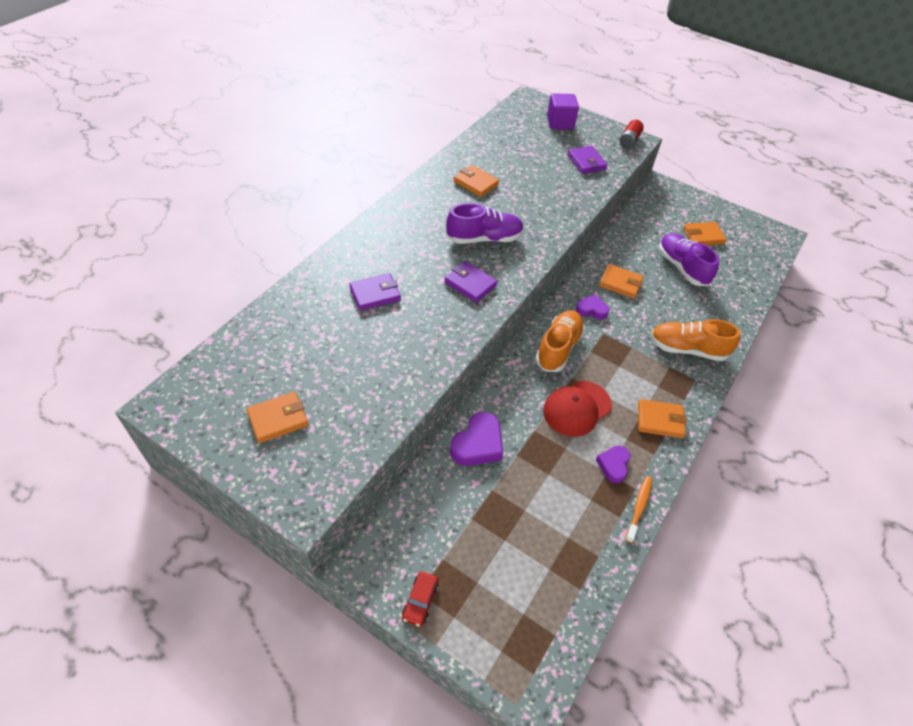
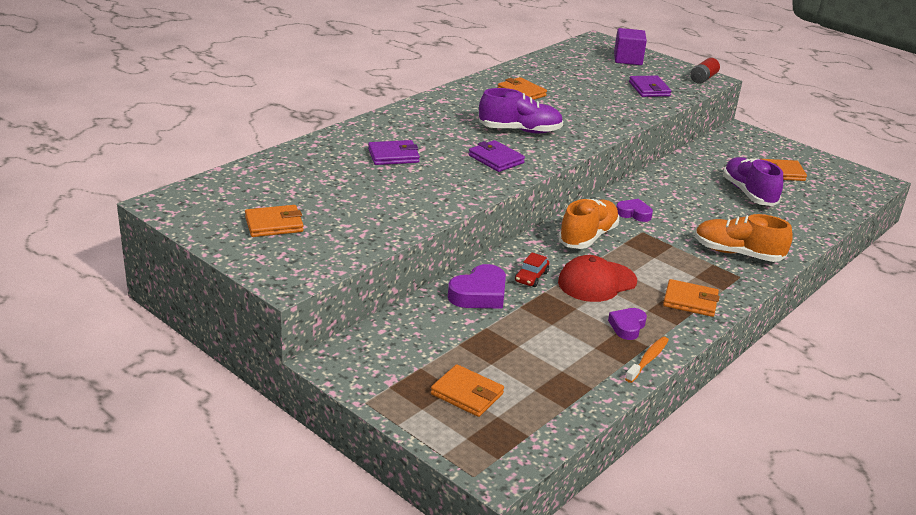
camera: 10 degrees right, 20 degrees down
red car [402,571,439,626] -> red car moved to [515,253,549,287]
orange wallet [599,264,644,299] -> orange wallet moved to [431,364,504,417]

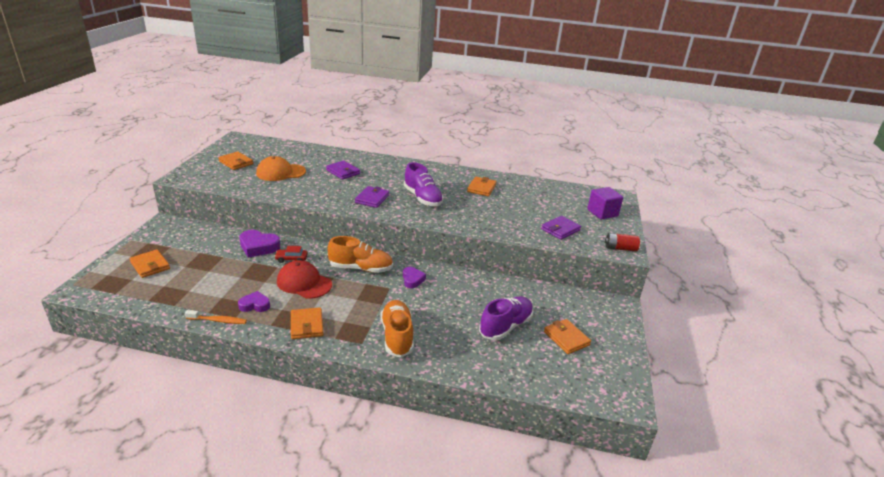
camera: 60 degrees right, 0 degrees up
orange wallet [431,364,504,417] -> orange wallet turned 45 degrees counterclockwise [130,249,170,278]
none -> orange cap [256,156,306,181]

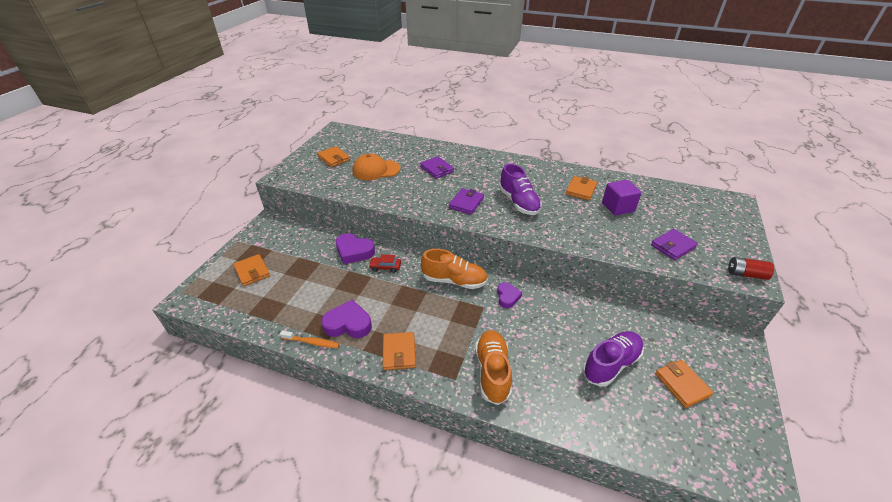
camera: 10 degrees right, 10 degrees up
purple heart [238,291,270,312] -> purple heart [321,300,372,338], size x1.58
red cap [277,260,332,299] -> none
purple cube [587,187,623,220] -> purple cube moved to [602,180,642,216]

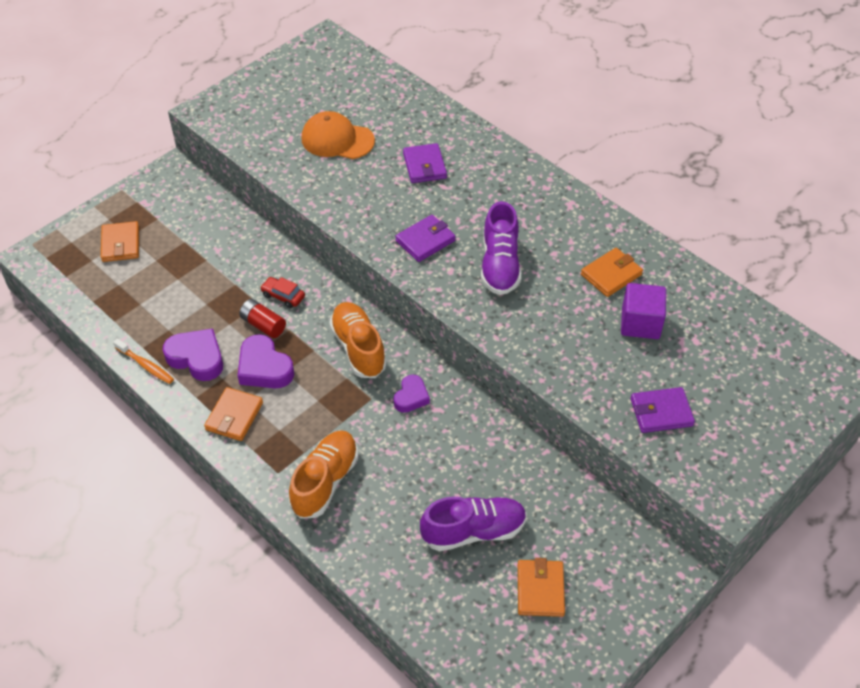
camera: 25 degrees right, 10 degrees up
orange wallet [317,146,350,167] -> none
purple heart [336,233,375,264] -> purple heart moved to [238,334,294,388]
orange shoe [421,249,488,289] -> orange shoe turned 150 degrees counterclockwise [329,302,387,378]
red battery [728,257,774,280] -> red battery moved to [239,299,286,338]

